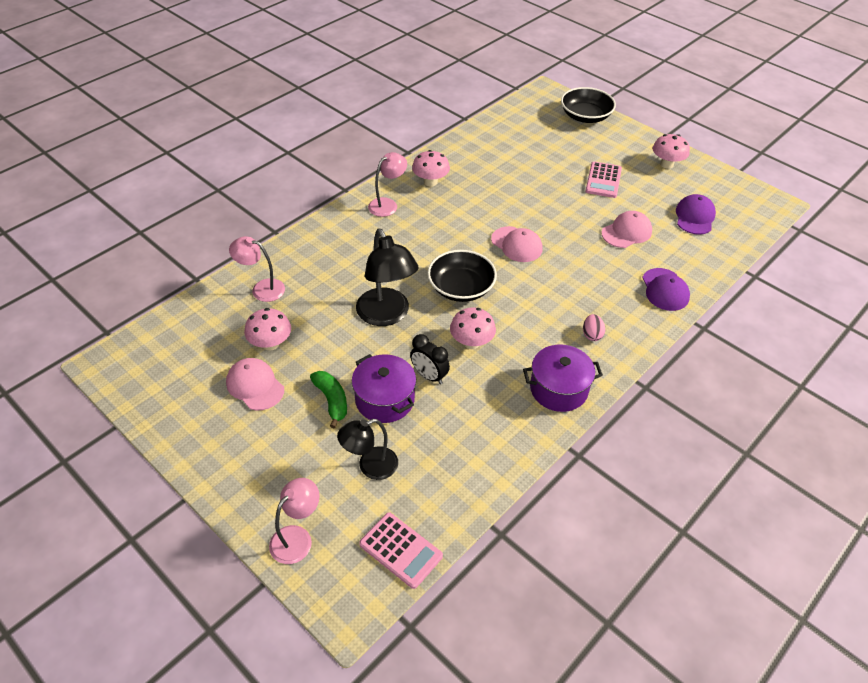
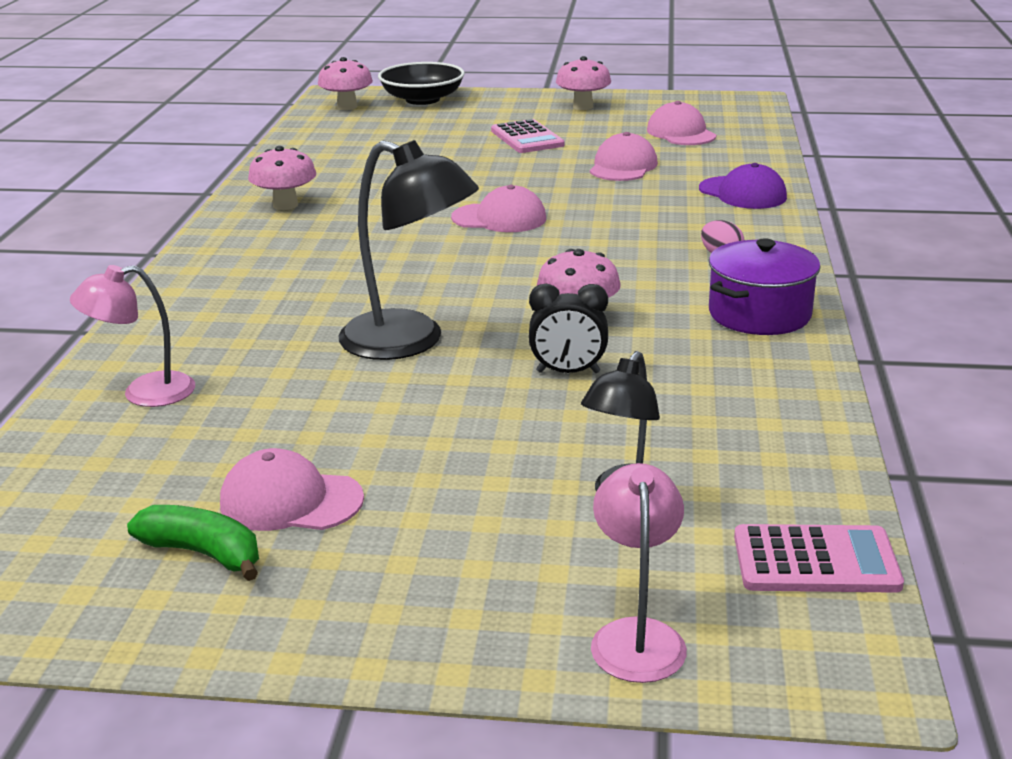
camera: 35 degrees left, 20 degrees down
pink mushroom [244,308,291,351] -> pink mushroom moved to [318,57,373,110]
green banana [310,371,347,428] -> green banana moved to [127,505,259,581]
purple pot [352,354,416,423] -> none
pink lamp [368,152,407,217] -> none
black bowl [427,250,497,302] -> none
purple cap [676,194,716,235] -> pink cap [647,101,716,145]

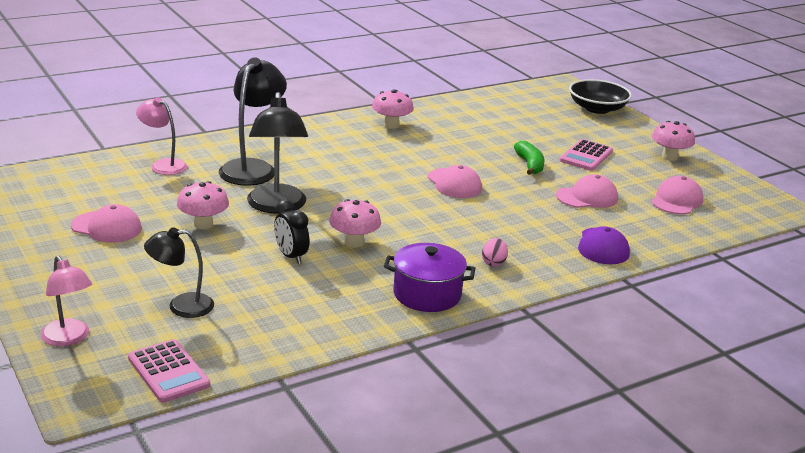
camera: 50 degrees right, 0 degrees up
green banana [127,505,259,581] -> green banana moved to [514,141,544,175]
pink cap [220,448,364,531] -> pink cap turned 135 degrees clockwise [71,204,142,243]
pink mushroom [318,57,373,110] -> pink mushroom moved to [177,181,229,229]
pink lamp [591,463,687,683] -> pink lamp turned 90 degrees clockwise [41,255,92,347]
none -> black lamp [219,58,287,186]

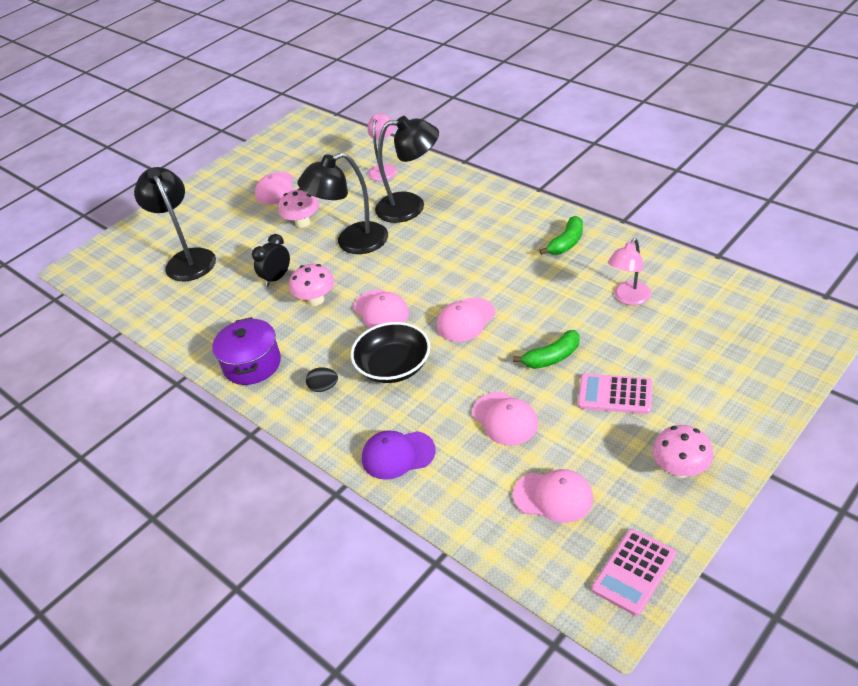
camera: 80 degrees right, 15 degrees up
pink lamp [41,255,92,347] -> pink lamp moved to [608,238,651,305]
pink calculator [128,339,210,403] -> pink calculator moved to [592,529,676,616]
black lamp [144,227,214,318] -> black lamp [134,167,216,281], size x1.60
pink mushroom [372,89,414,129] -> green banana [539,216,583,255]
pink egg [482,238,508,267] -> black egg [306,367,338,392]
black bowl [569,79,632,114] -> black bowl moved to [351,322,430,383]
none -> pink cap [353,290,409,328]

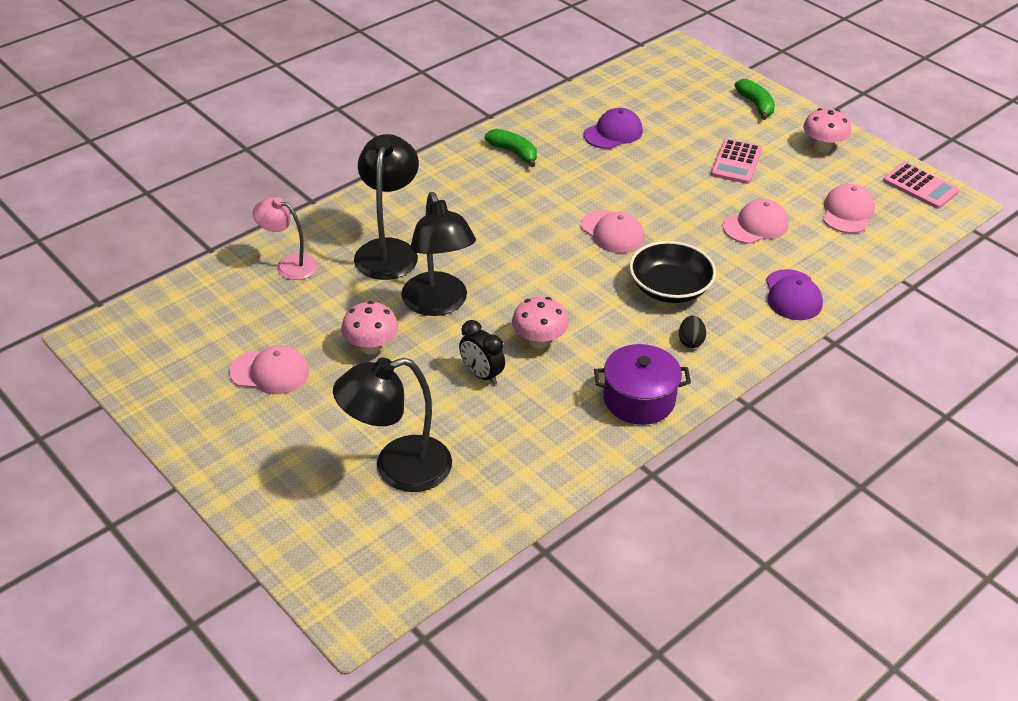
camera: 90 degrees left, 0 degrees up
pink cap [353,290,409,328] -> none
green banana [513,330,579,369] -> green banana moved to [735,79,775,120]
pink lamp [608,238,651,305] -> purple cap [584,108,643,149]

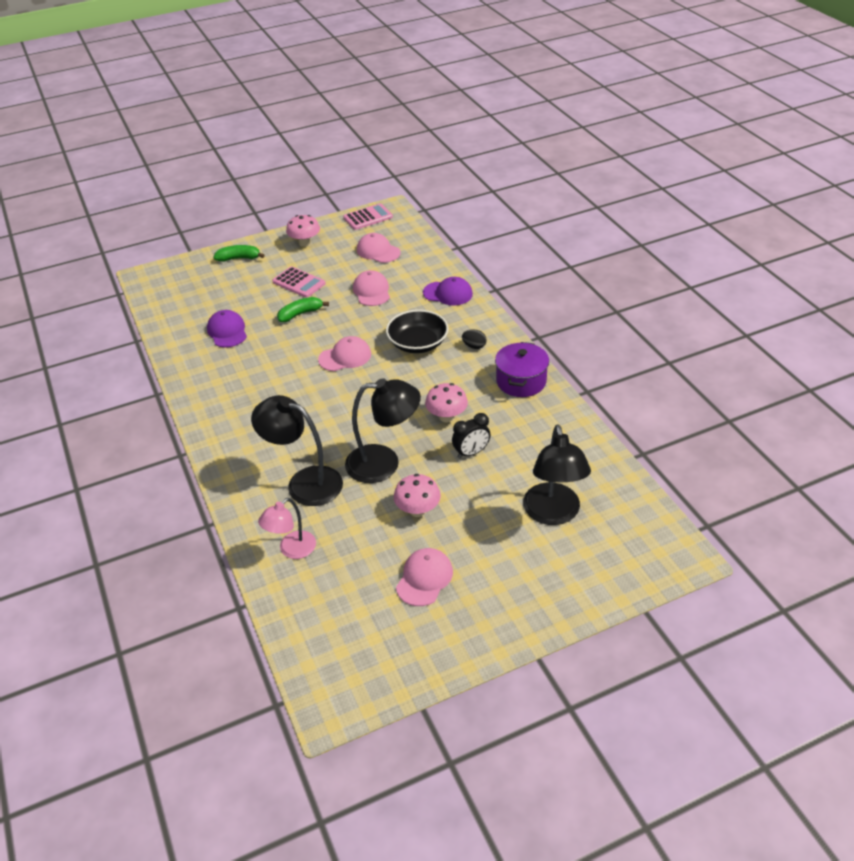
camera: 70 degrees left, 0 degrees up
green banana [485,129,537,167] -> green banana moved to [277,297,329,322]

